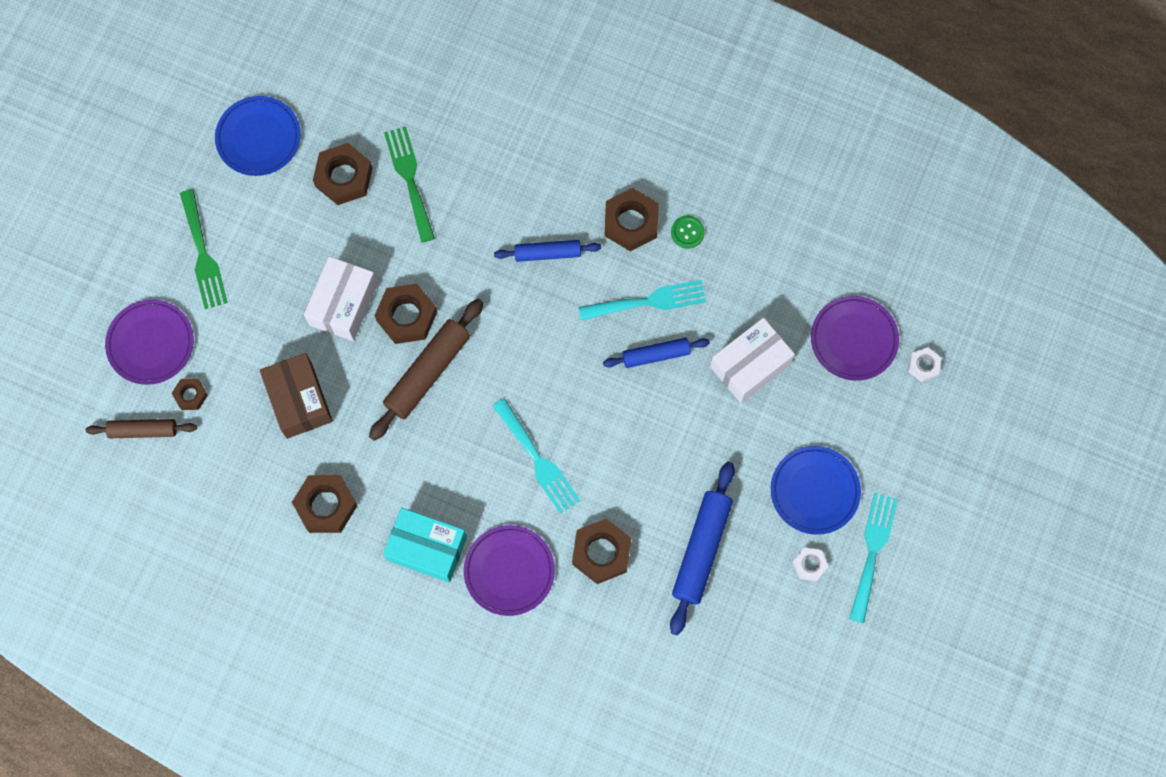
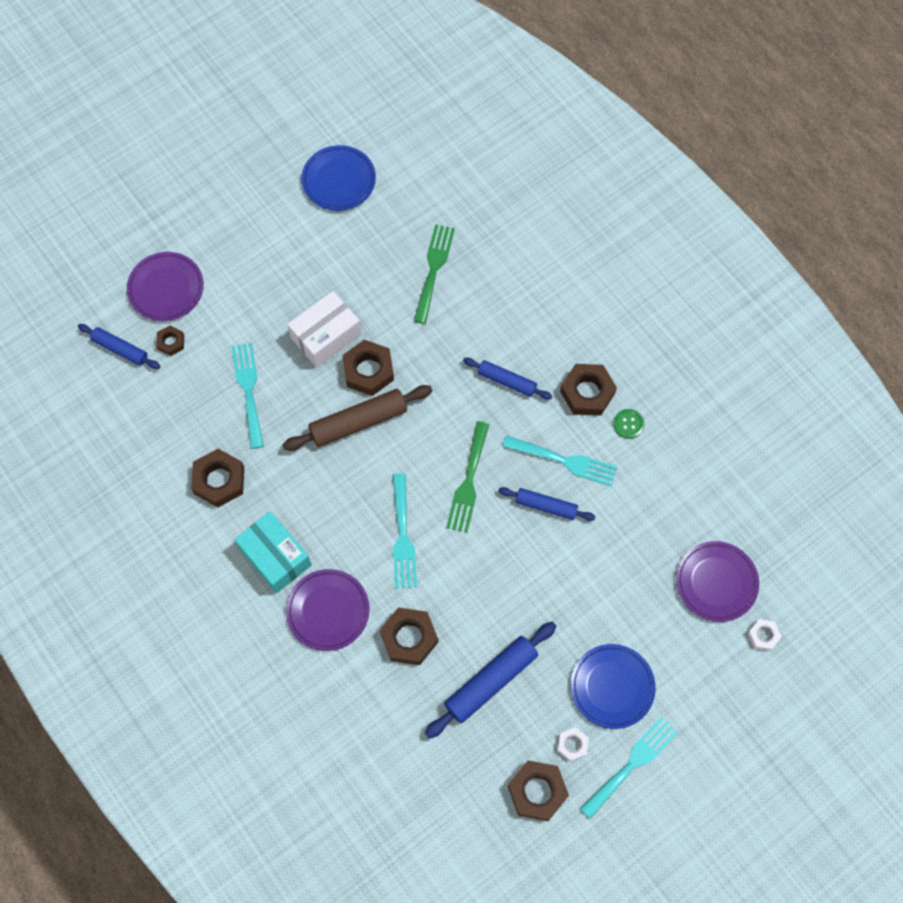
camera: 30 degrees right, 5 degrees down
brown rolling pin [86,419,197,438] -> blue rolling pin [78,324,160,369]
green fork [180,189,228,309] -> green fork moved to [446,421,490,533]
brown box [260,353,333,439] -> turquoise fork [231,342,264,449]
brown nut [313,143,372,205] -> brown nut moved to [508,761,569,821]
white box [710,318,795,403] -> none

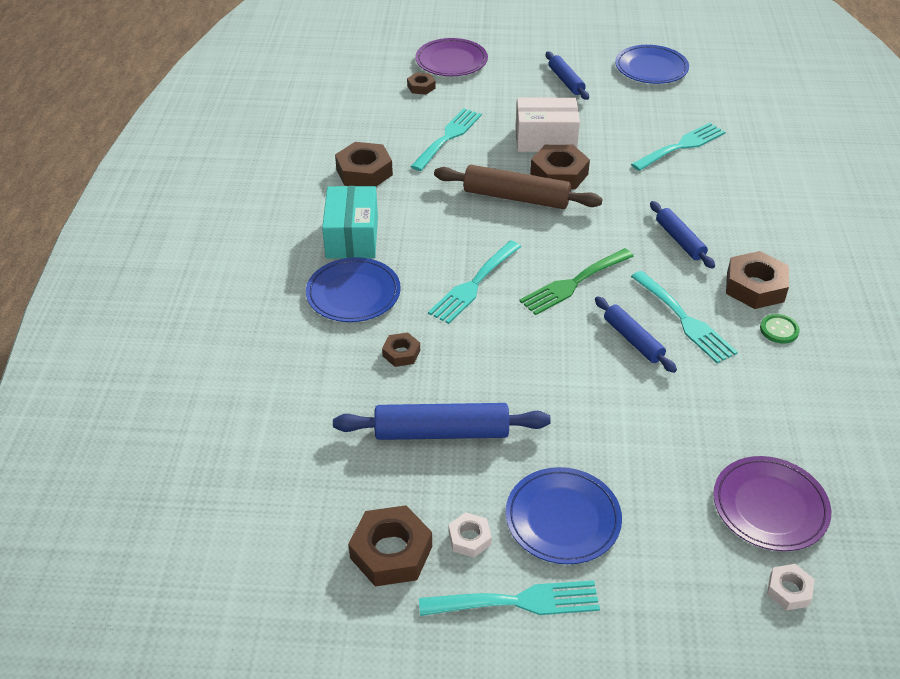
camera: 40 degrees right, 25 degrees down
blue rolling pin [78,324,160,369] -> blue rolling pin moved to [546,51,589,100]
purple plate [286,569,369,651] -> blue plate [306,257,401,322]
brown nut [380,607,438,665] -> brown nut [382,332,420,367], size x0.55
green fork [414,224,455,324] -> turquoise fork [631,123,725,171]

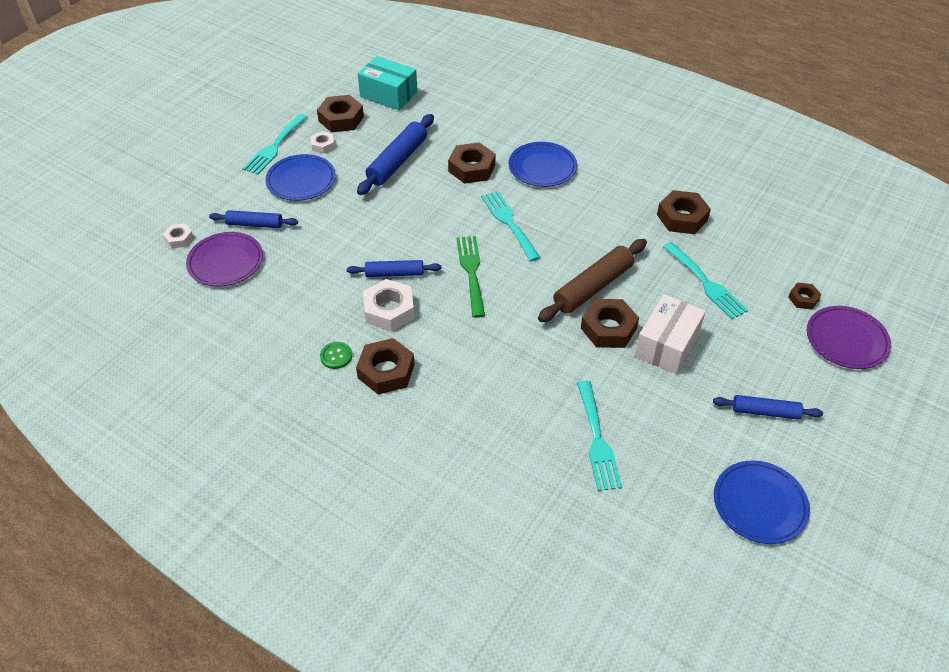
camera: 120 degrees right, 5 degrees up
turquoise box [322,186,378,258] -> turquoise box moved to [358,56,417,110]
brown nut [382,332,420,367] -> brown nut [448,142,496,184], size x1.82
turquoise fork [631,271,738,363] -> white nut [363,279,414,331]
blue rolling pin [650,201,715,268] -> blue rolling pin moved to [209,210,298,228]

